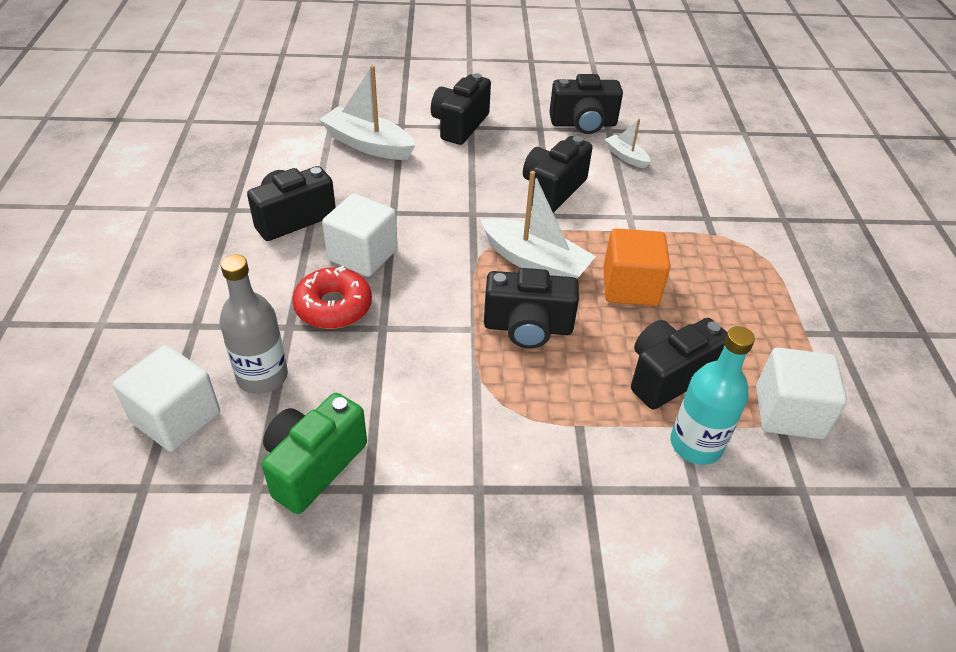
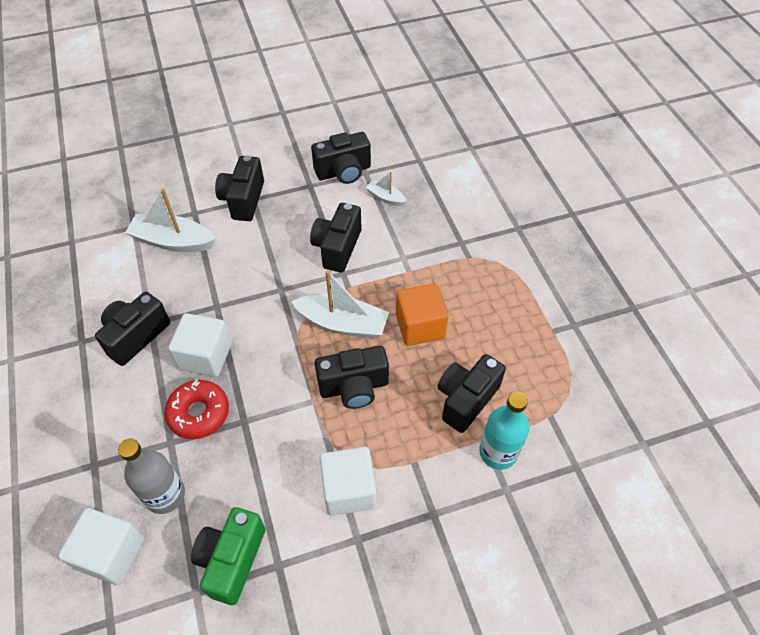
camera: 15 degrees left, 10 degrees up
white cube [756,347,847,439] -> white cube moved to [320,447,376,516]

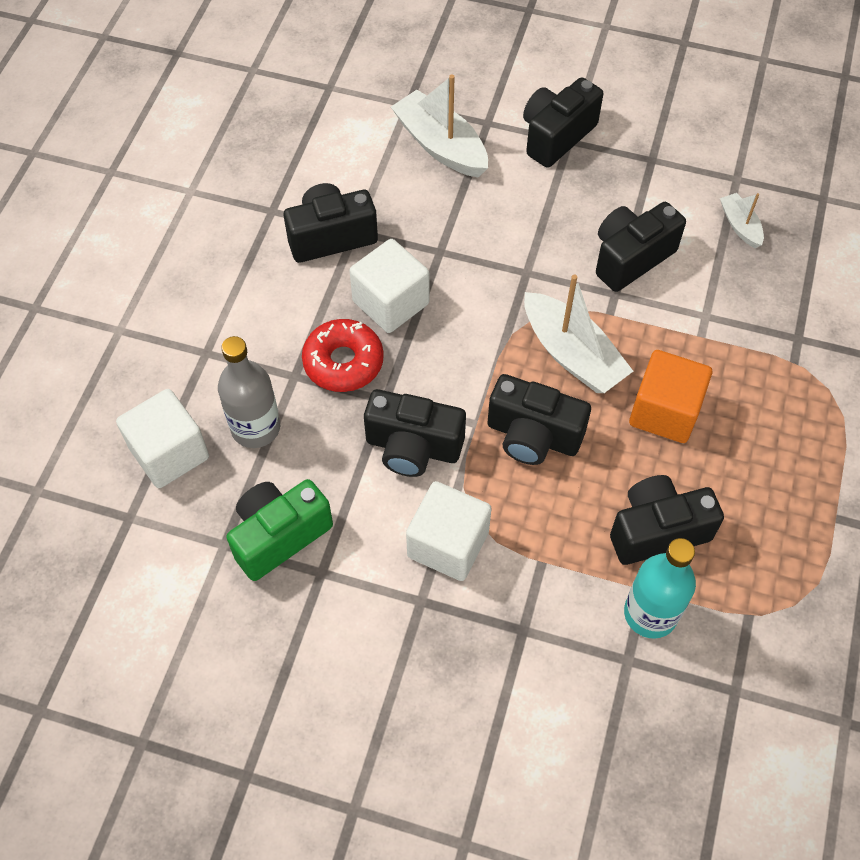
camera: 35 degrees right, 5 degrees up
black camera [311,132,371,184] -> black camera moved to [364,389,466,477]

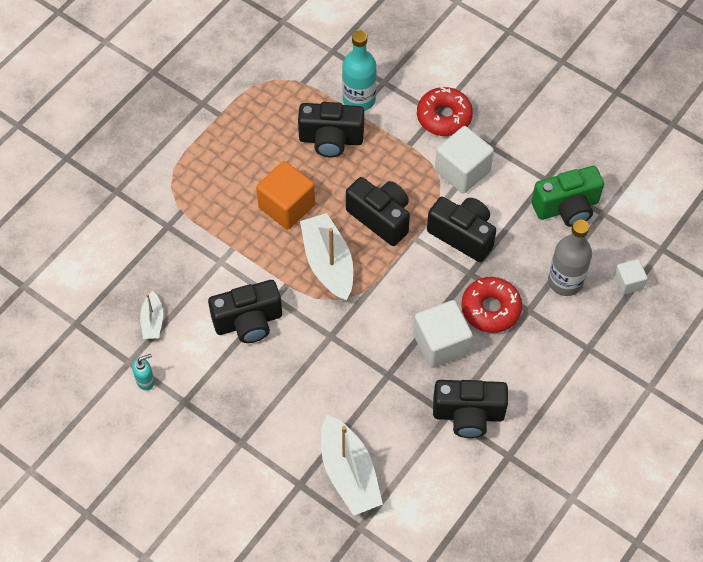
camera: 160 degrees left, 0 degrees up
white cube [116,389,209,488] -> white cube [614,259,648,295], size x0.56
black camera [523,77,603,168] -> none
none -> turquoise soap dispenser [132,354,155,390]
none -> red donut [417,87,473,136]

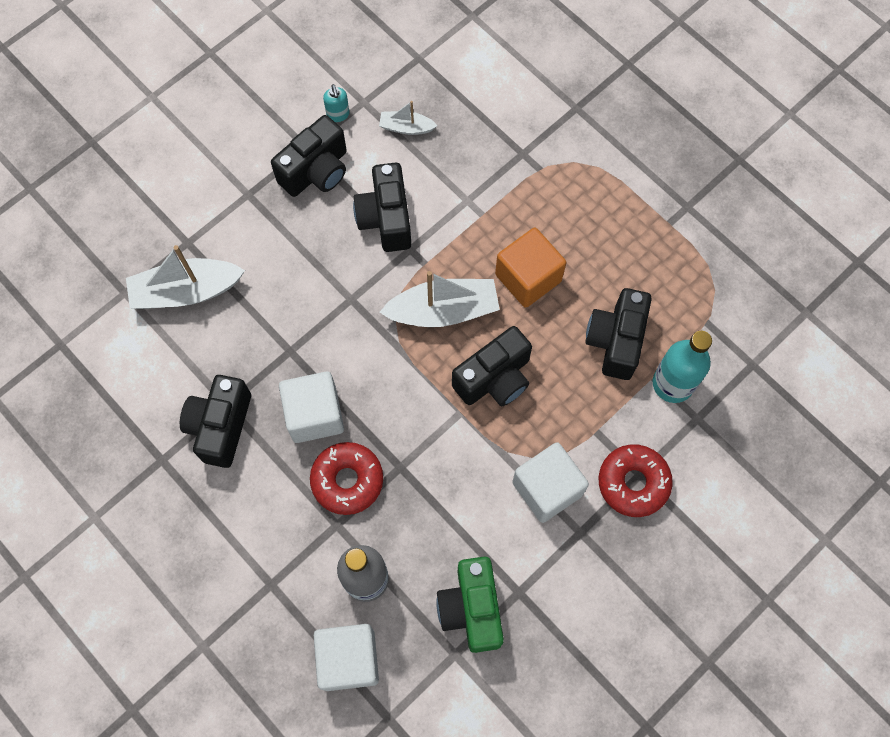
camera: 100 degrees right, 10 degrees up
black camera [427,197,496,262] -> black camera moved to [271,115,347,197]
white cube [614,259,648,295] -> white cube [314,624,379,691], size x1.80

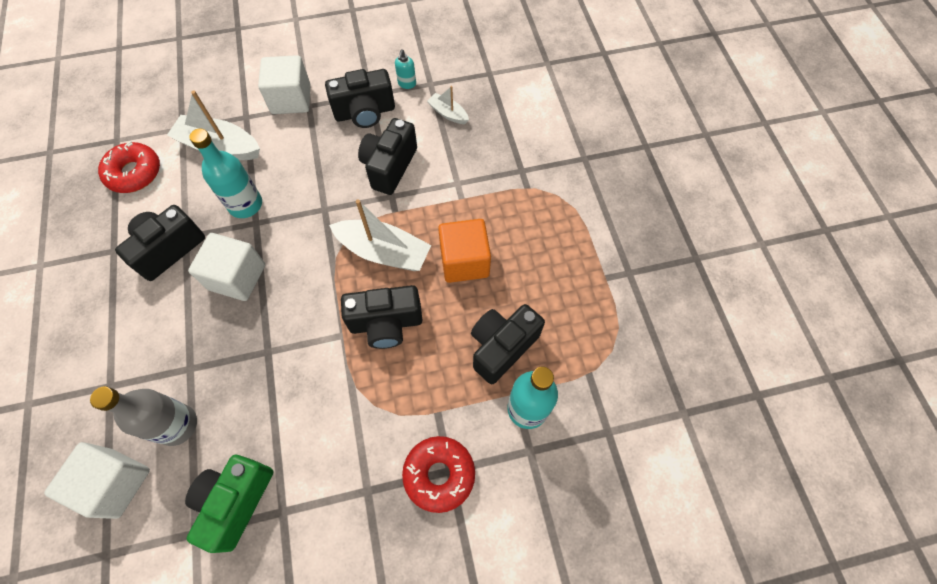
camera: 30 degrees right, 5 degrees down
red donut [310,442,383,515] -> red donut moved to [98,141,160,193]
white cube [512,442,589,523] -> white cube moved to [258,55,311,114]
none -> turquoise bottle [189,128,262,218]

